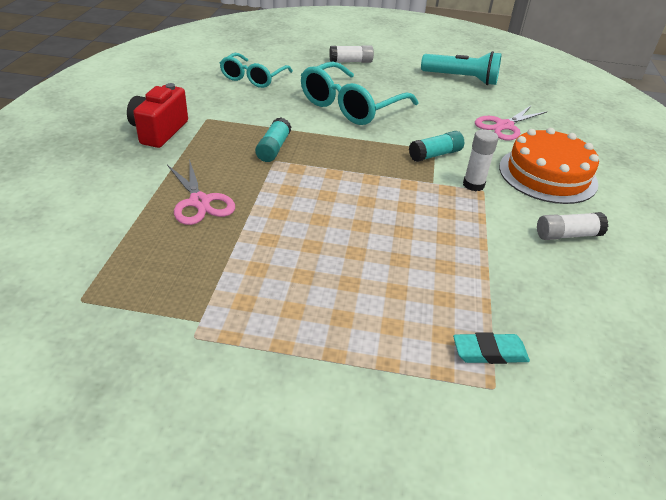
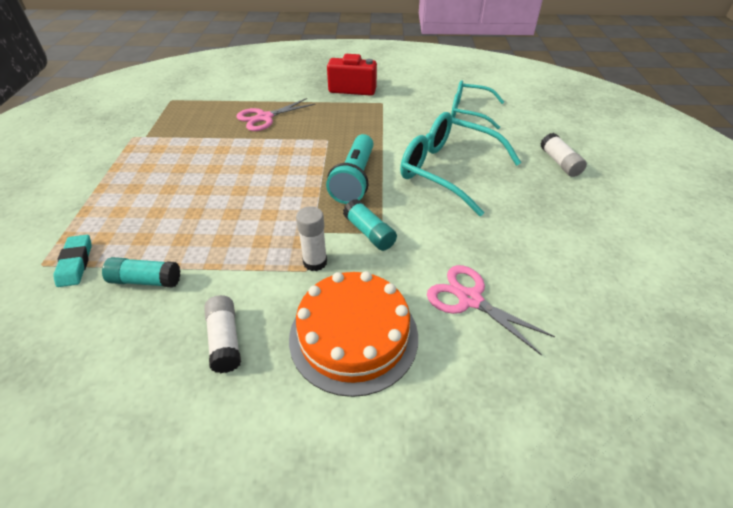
camera: 85 degrees right, 5 degrees up
turquoise glue stick [255,117,291,162] -> turquoise glue stick moved to [102,257,180,288]
turquoise flashlight [421,51,502,85] -> turquoise flashlight moved to [326,134,374,204]

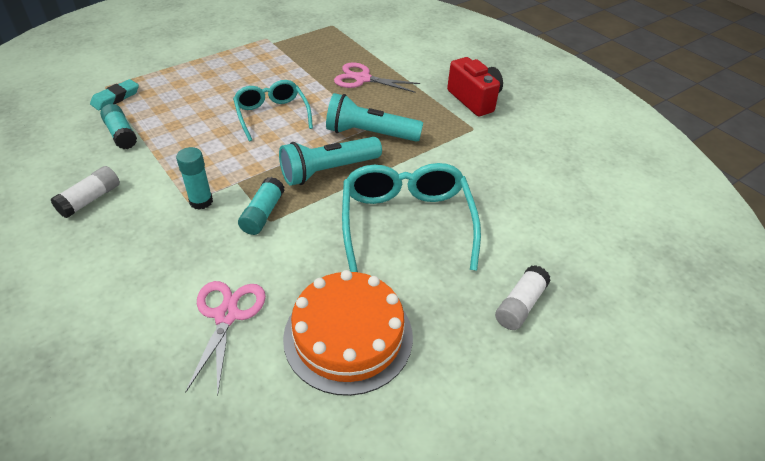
camera: 50 degrees right, 0 degrees up
orange cake [289,271,418,397] -> orange cake moved to [283,270,413,396]
white glue stick [296,206,327,271] -> turquoise glue stick [176,147,213,210]
turquoise glasses [451,80,504,129] -> turquoise glasses moved to [233,80,313,141]
none -> turquoise flashlight [326,93,423,142]

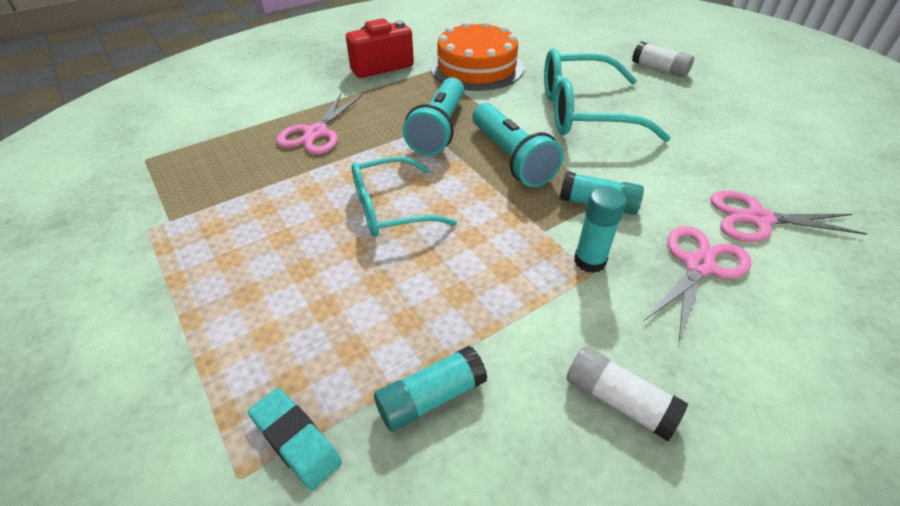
camera: 85 degrees left, 0 degrees up
orange cake [283,270,413,396] -> orange cake moved to [430,21,524,91]
none -> pink scissors [643,226,751,341]

